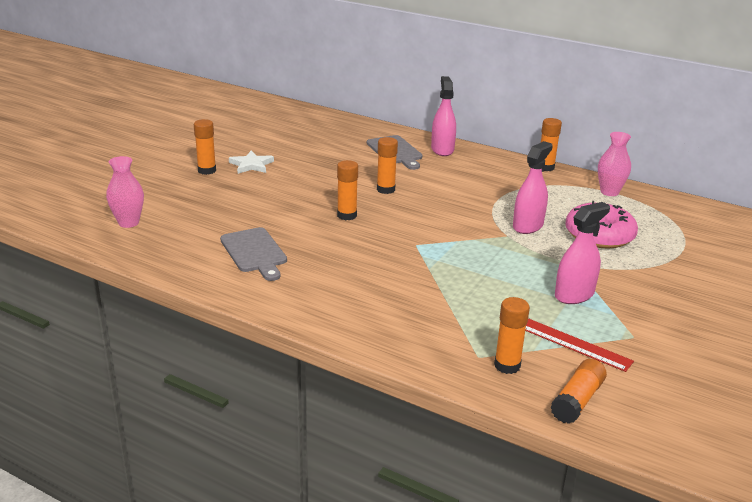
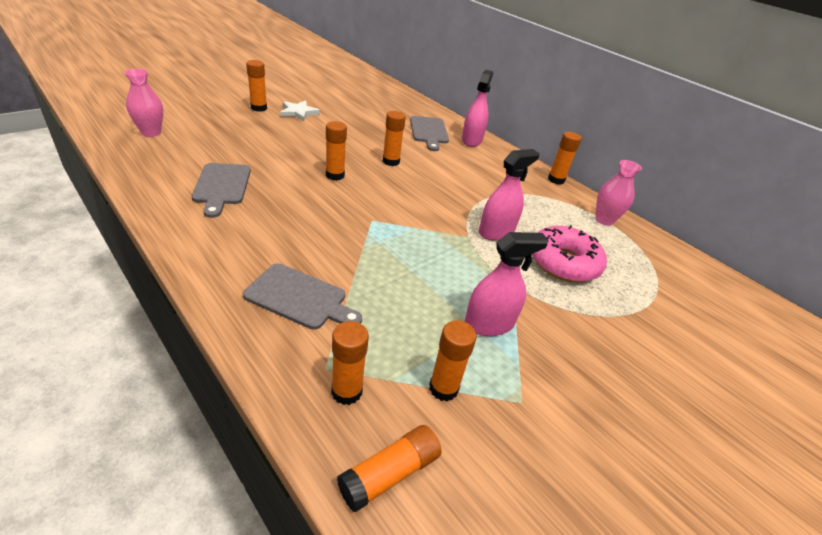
camera: 15 degrees right, 10 degrees up
red ruler [525,318,634,372] -> orange glue stick [429,320,477,401]
none -> grey cutting board [243,263,362,330]

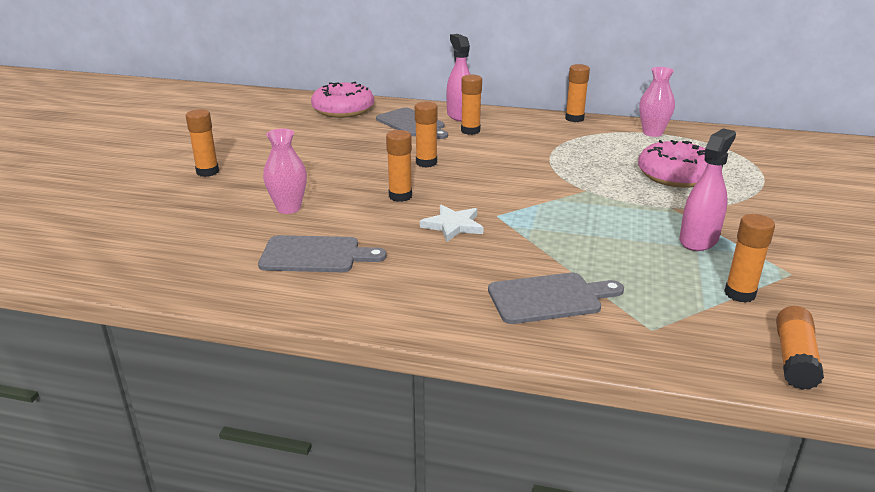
camera: 30 degrees left, 10 degrees down
pink vase [124,69,163,137] -> pink vase moved to [263,128,307,214]
grey cutting board [192,163,251,218] -> grey cutting board turned 45 degrees counterclockwise [258,235,387,272]
white star [280,101,320,121] -> white star moved to [420,205,484,242]
orange glue stick [331,321,369,405] -> orange glue stick moved to [461,74,482,135]
pink spray bottle [479,149,540,241] -> none
none -> pink donut [311,82,374,118]

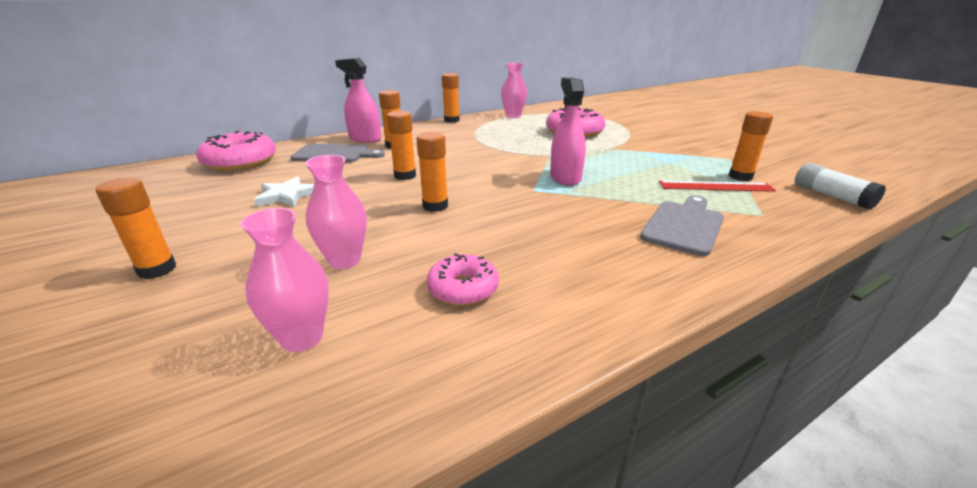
camera: 45 degrees left, 0 degrees up
grey cutting board [258,235,387,272] -> pink donut [427,253,499,306]
white star [420,205,484,242] -> white star moved to [254,176,314,207]
pink spray bottle [679,128,736,251] -> pink spray bottle moved to [550,77,586,186]
orange glue stick [776,306,824,390] -> white glue stick [795,163,886,210]
none -> pink vase [240,208,329,352]
none -> red ruler [659,181,776,192]

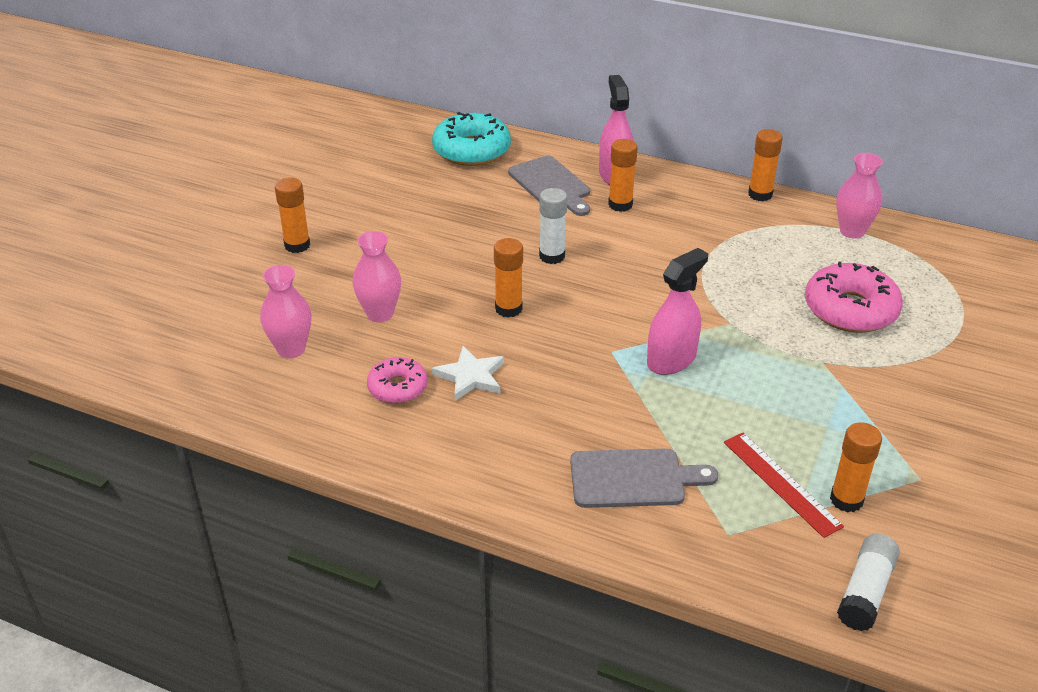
camera: 55 degrees right, 10 degrees up
pink donut [196,131,276,171] -> turquoise donut [432,112,511,166]
white star [254,176,314,207] -> white star moved to [432,346,504,401]
orange glue stick [387,111,416,180] -> white glue stick [539,188,567,264]

